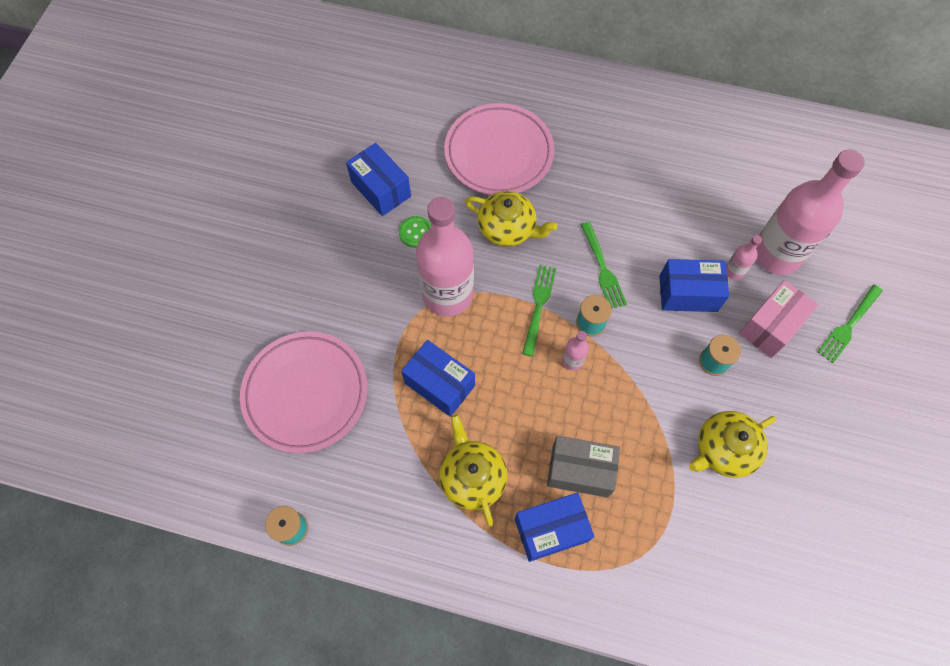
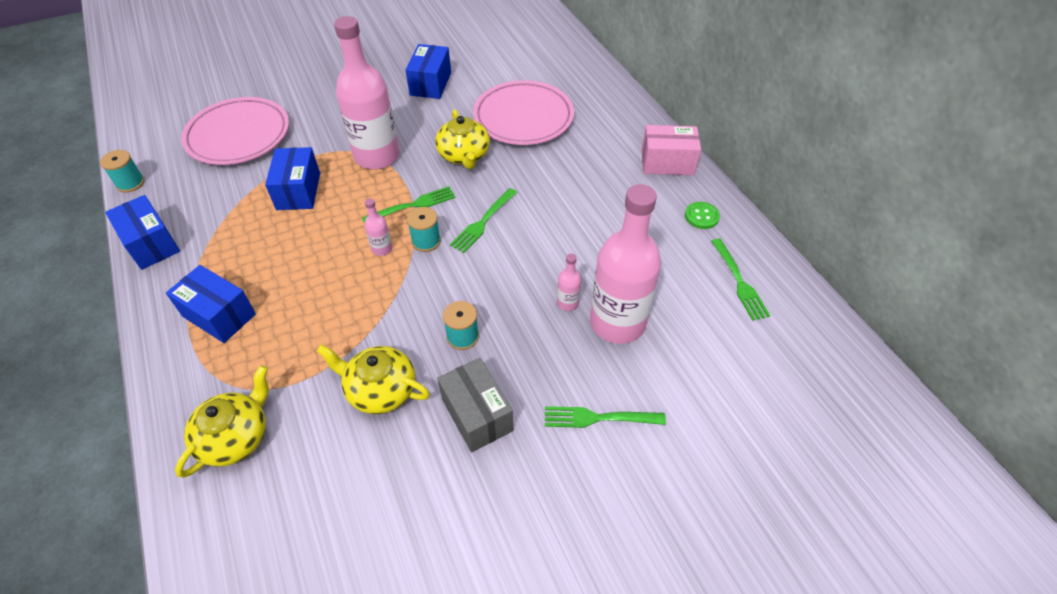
camera: 50 degrees right, 15 degrees down
green button [399,216,431,248] -> green button moved to [685,202,720,229]
yellow teapot [439,414,507,526] -> yellow teapot moved to [175,365,269,478]
grey box [547,436,620,498] -> grey box moved to [437,358,513,452]
blue box [659,259,729,312] -> blue box moved to [105,195,180,270]
pink box [739,280,819,358] -> pink box moved to [642,125,701,175]
none -> green fork [711,238,771,321]

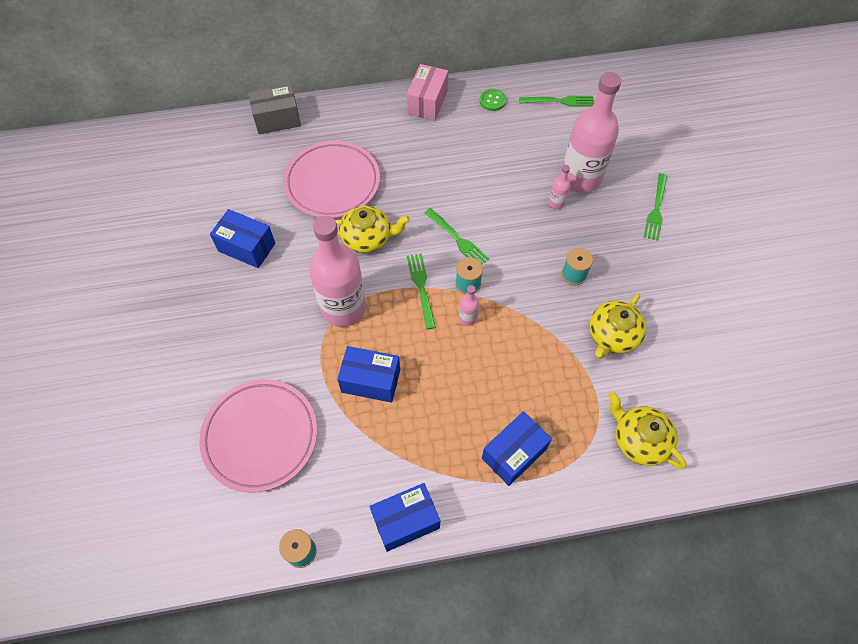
camera: 75 degrees left, 10 degrees up
grey box [437,358,513,452] -> grey box moved to [248,85,301,134]

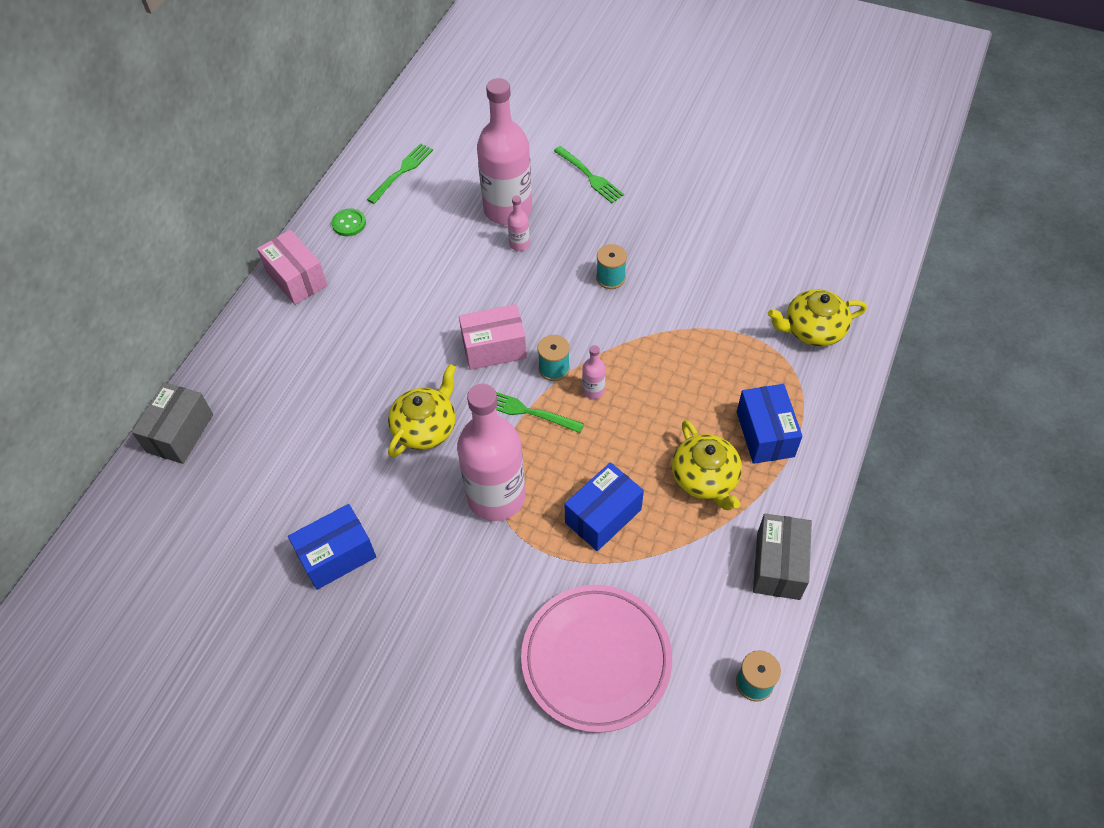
camera: 55 degrees left, 5 degrees down
pink plate [283,141,380,218] -> none
blue box [370,483,440,552] -> grey box [753,514,812,600]
green fork [424,208,489,264] -> pink box [459,304,527,370]
yellow teapot [589,293,646,359] -> yellow teapot moved to [672,420,742,510]

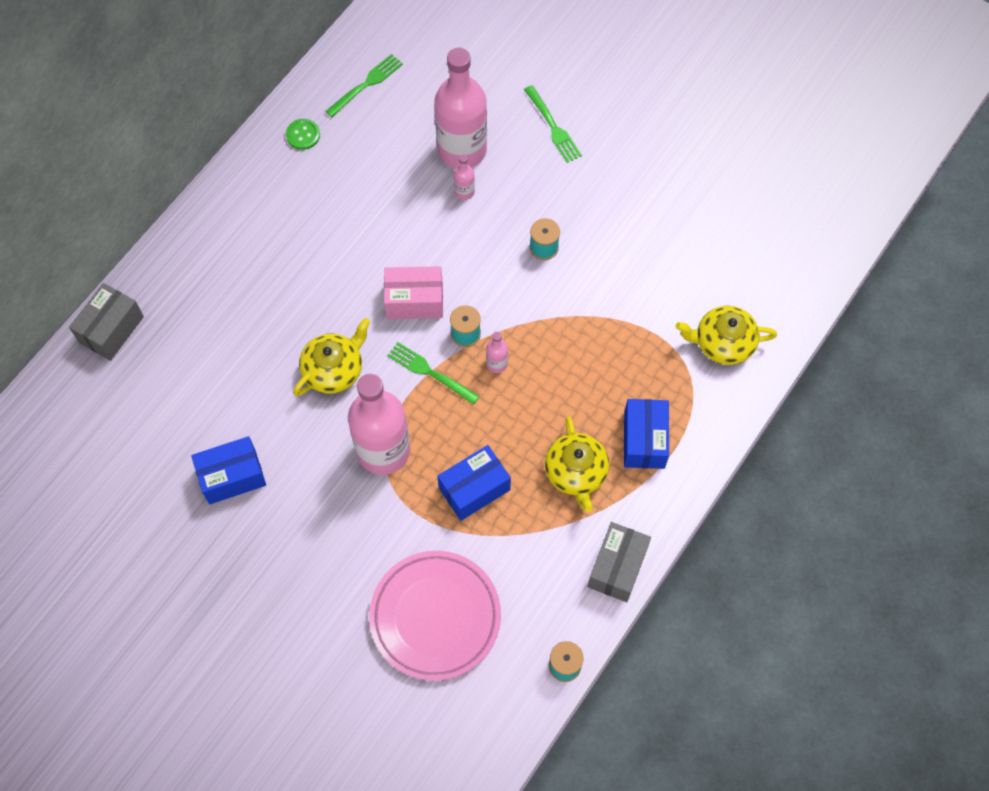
camera: 10 degrees right, 10 degrees up
pink box [257,230,327,305] -> none

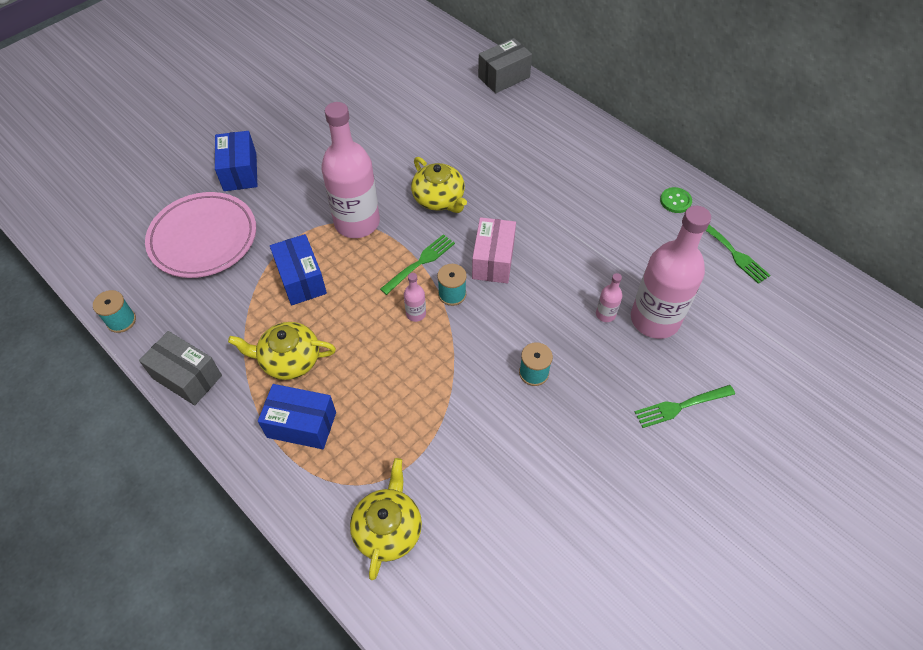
camera: 100 degrees right, 10 degrees down
grey box [69,283,144,361] -> grey box turned 75 degrees counterclockwise [478,38,532,94]
blue box [191,436,266,504] -> blue box moved to [215,131,257,191]

